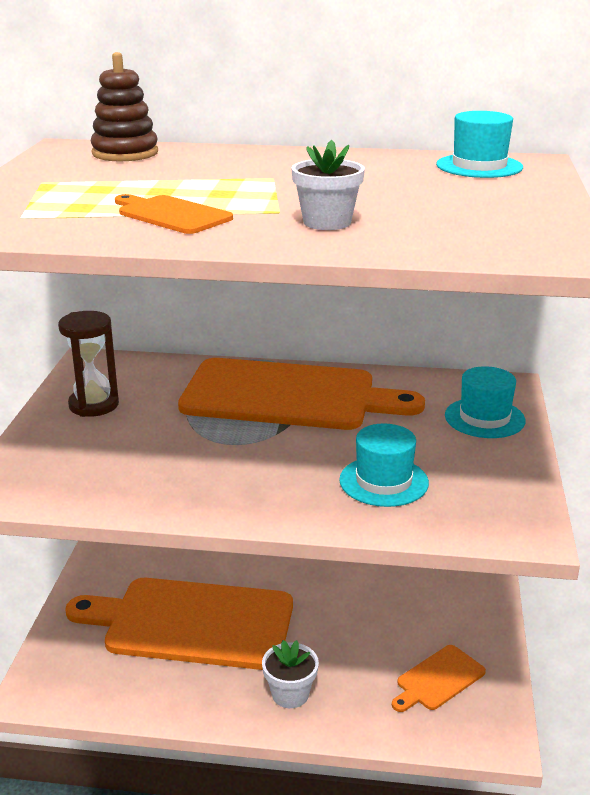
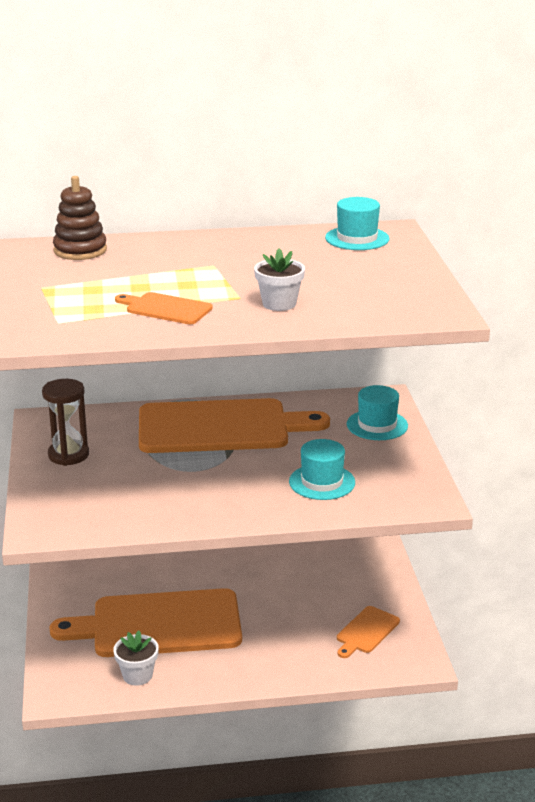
camera: 15 degrees left, 0 degrees up
white flower pot [262,640,319,708] -> white flower pot moved to [113,631,159,686]

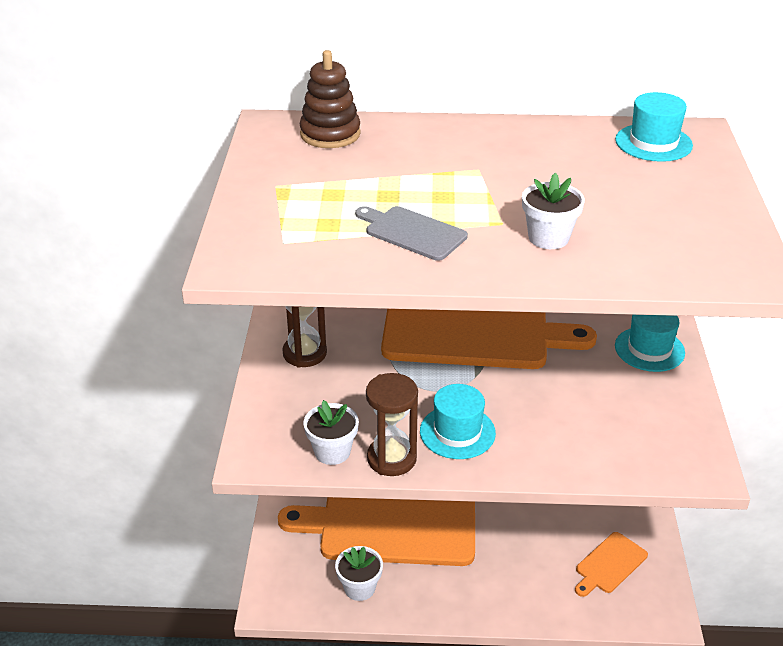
camera: 10 degrees right, 10 degrees up
orange cutting board [115,292,213,324] -> grey cutting board [355,206,468,261]
turquoise hat [289,439,355,500] -> turquoise hat moved to [420,384,496,459]
none -> white flower pot [303,400,359,465]
none -> brown hourglass [366,373,418,476]

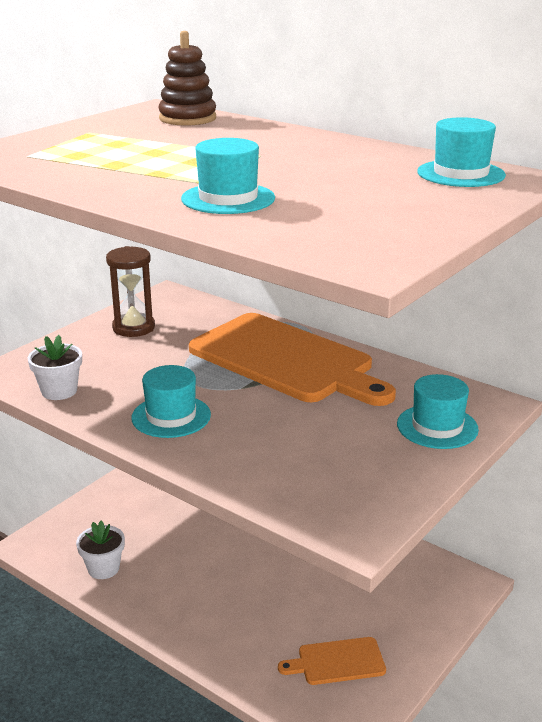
camera: 35 degrees right, 10 degrees down
orange cutting board [278,497,475,566] -> none
grey cutting board [355,206,468,261] -> none
brown hourglass [366,373,418,476] -> none
white flower pot [522,173,585,249] -> turquoise hat [181,138,275,214]

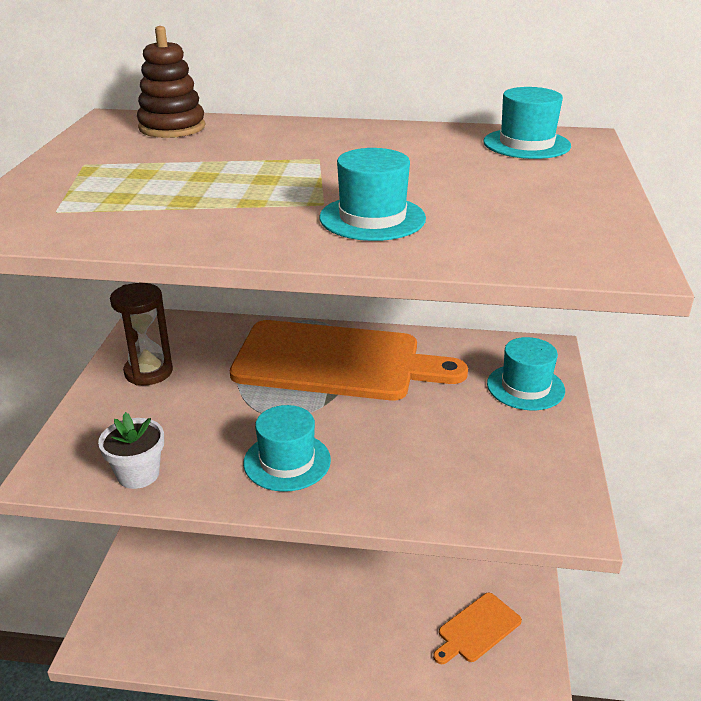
camera: 30 degrees left, 5 degrees up
white flower pot [76,521,125,579] -> none

